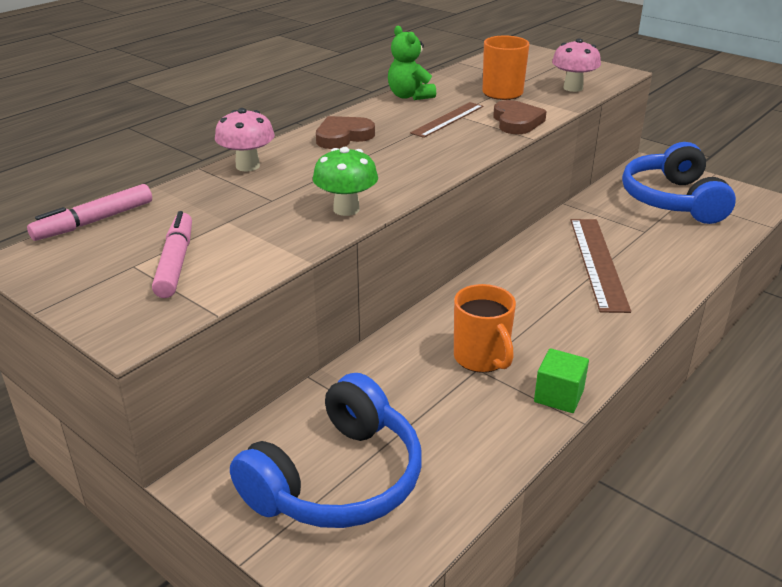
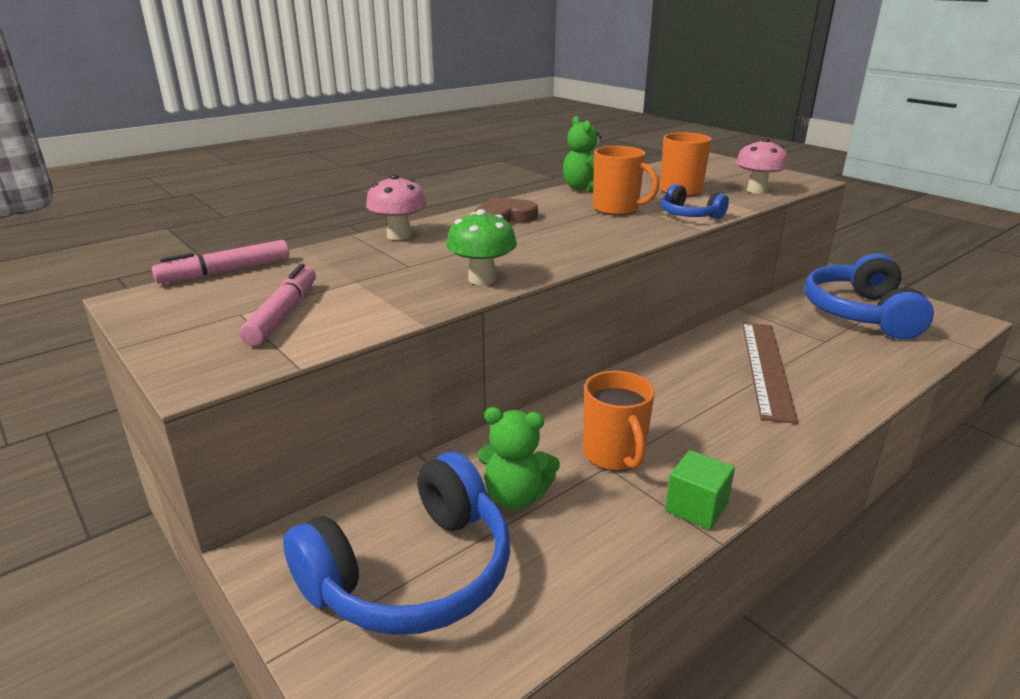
camera: 10 degrees right, 5 degrees down
brown ruler [410,102,483,138] -> orange mug [593,146,659,216]
brown heart [493,100,547,134] -> blue headphones [661,184,729,219]
none -> green teddy bear [478,407,560,510]

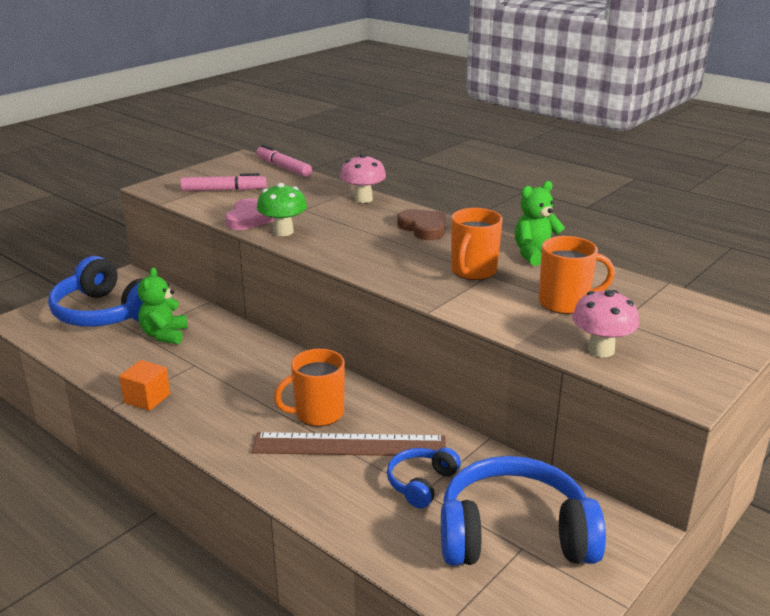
camera: 80 degrees right, 0 degrees up
orange mug [583,371,655,471] -> orange mug moved to [274,349,345,426]
blue headphones [661,184,729,219] -> blue headphones moved to [387,447,461,508]
green cube [665,450,735,530] -> orange cube [119,360,170,411]
none -> pink heart [225,198,274,230]

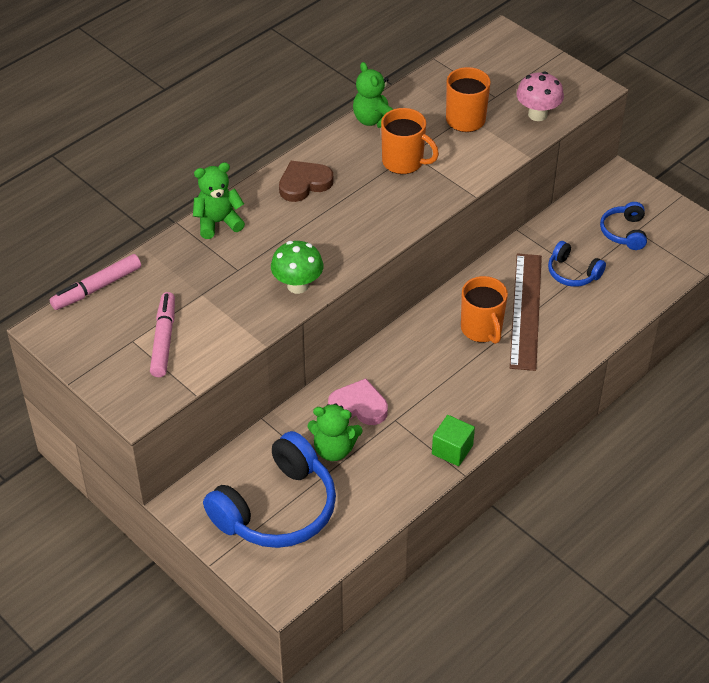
camera: 85 degrees left, 20 degrees up
orange cube [119,360,170,411] -> green cube [432,415,475,466]
pink heart [225,198,274,230] -> pink heart moved to [328,378,388,425]
pink mushroom [340,154,386,203] -> green teddy bear [193,162,245,239]
blue headphones [441,456,606,566] -> blue headphones [600,202,647,250], size x0.50

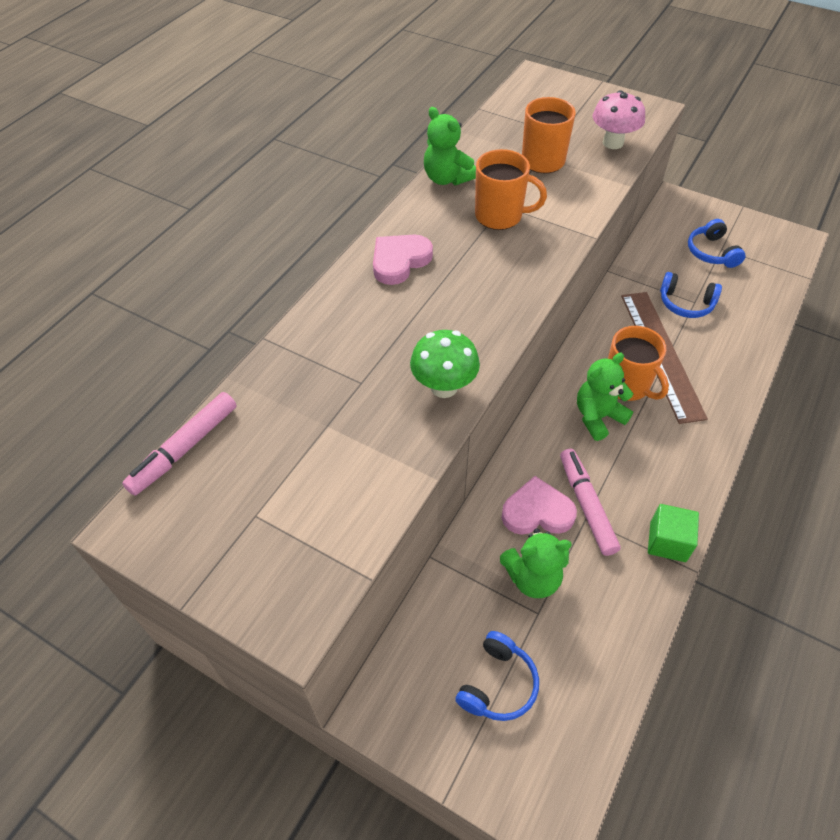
camera: 15 degrees left, 5 degrees up
pink marker [150,292,175,377] -> pink marker moved to [560,448,621,556]
green teddy bear [193,162,245,239] -> green teddy bear moved to [577,353,633,441]
blue headphones [203,431,336,548] -> blue headphones [455,631,539,721], size x0.50
brown heart [279,161,333,202] -> pink heart [373,235,433,285]

